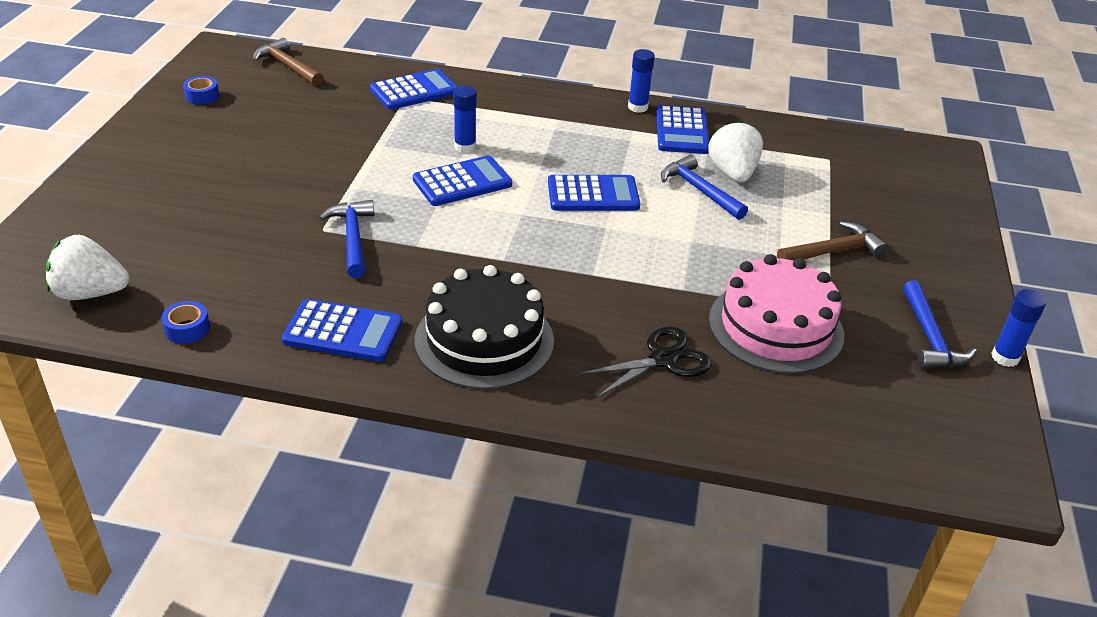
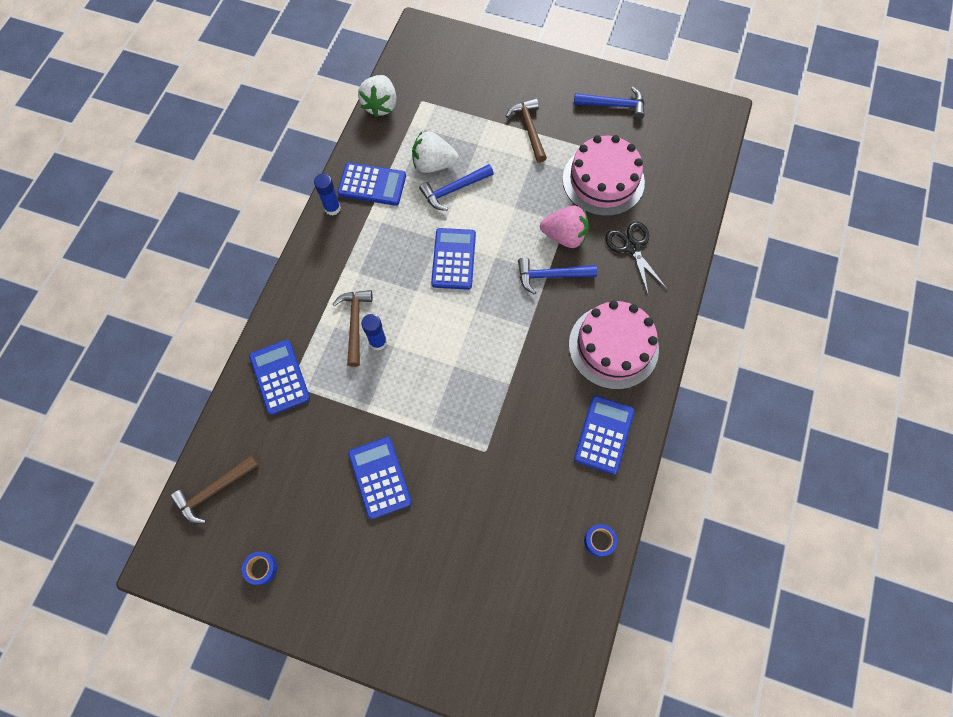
camera: 80 degrees left, 30 degrees up
white strawberry [46,235,129,300] -> white strawberry moved to [358,75,397,117]
blue hammer [319,200,374,278] -> blue hammer moved to [518,258,597,295]
blue calculator [413,156,512,206] -> blue calculator moved to [348,437,412,520]
black cake [415,265,554,389] -> pink cake [569,301,659,390]
blue glue stick [991,289,1046,367] -> none
none -> brown hammer [333,290,373,367]
none -> pink strawberry [540,205,589,248]

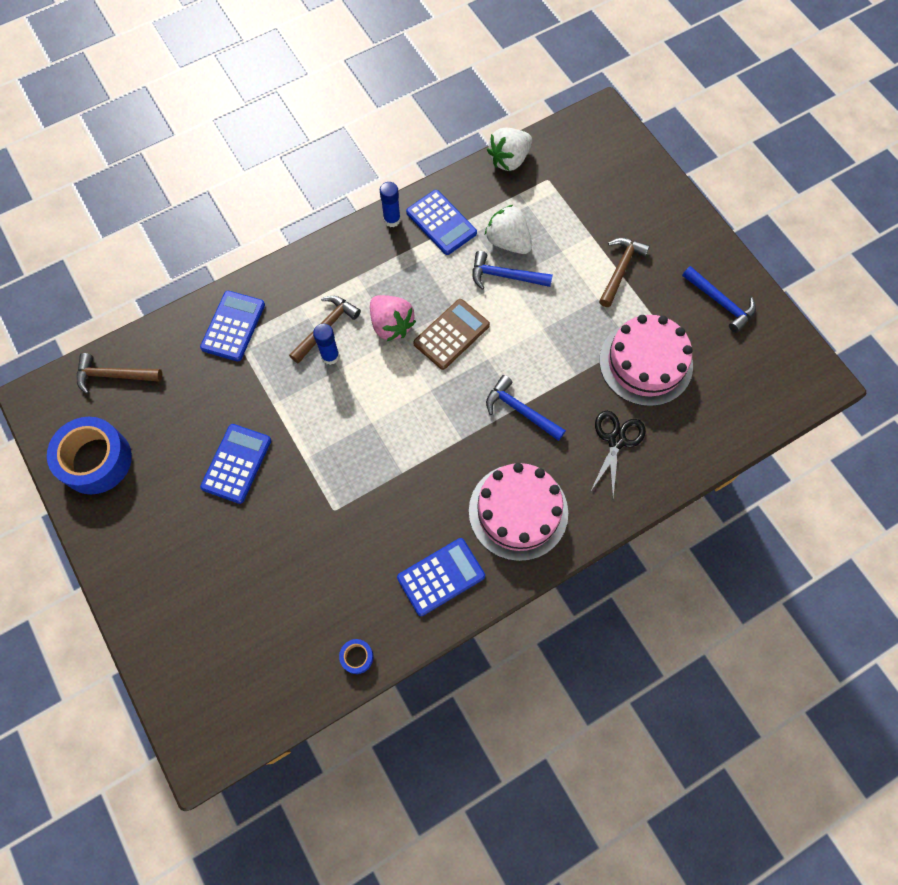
camera: 40 degrees right, 0 degrees up
blue tape [242,552,277,585] -> blue tape [47,417,132,494], size x2.34
blue calculator [431,228,476,290] -> brown calculator [413,299,490,370]
pink strawberry [540,205,589,248] -> pink strawberry moved to [370,295,416,341]

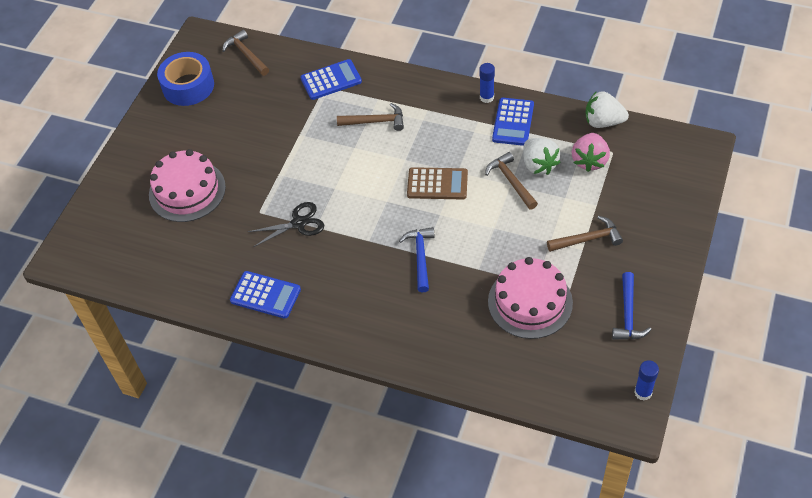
camera: 55 degrees right, 15 degrees down
blue calculator [200,424,271,504] -> none
blue glue stick [313,324,339,365] -> blue glue stick moved to [634,360,659,401]
blue tape [339,639,374,674] -> none
pink strawberry [370,295,416,341] -> pink strawberry moved to [572,133,610,172]
pink cake [469,463,568,561] -> pink cake moved to [149,149,226,222]
blue hammer [472,251,553,290] -> brown hammer [485,152,538,210]
white strawberry [485,205,532,254] -> white strawberry turned 150 degrees clockwise [523,138,560,175]
black scissors [590,411,646,497] -> black scissors moved to [248,202,324,247]

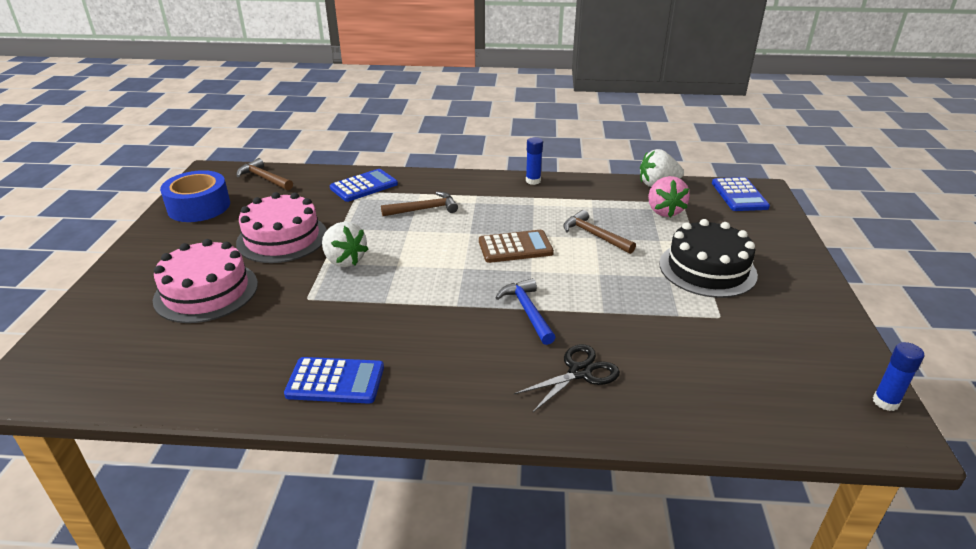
camera: 20 degrees left, 20 degrees down
black scissors [248,202,324,247] -> black scissors moved to [514,344,620,412]
pink cake [488,257,573,339] -> pink cake moved to [236,192,327,263]
blue calculator [492,98,534,146] -> blue calculator moved to [712,177,770,211]
white strawberry [523,138,560,175] -> white strawberry moved to [322,221,368,267]
brown hammer [547,216,623,252] -> black cake [660,219,758,298]
blue hammer [612,272,652,340] -> none

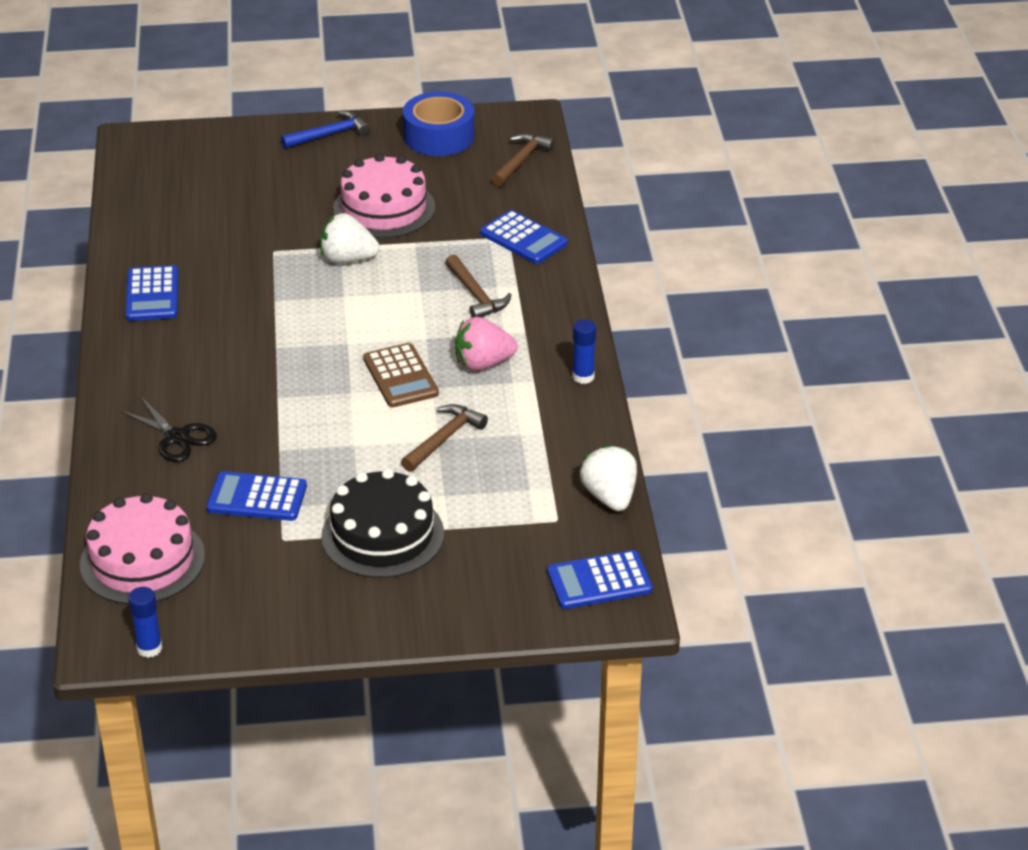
camera: 80 degrees right, 5 degrees up
pink cake [153,239,258,323] -> pink cake moved to [80,493,205,605]
white strawberry [322,221,368,267] -> white strawberry turned 60 degrees clockwise [320,213,380,264]
blue hammer [496,278,556,345] -> blue hammer moved to [281,111,370,148]
pink strawberry [648,176,690,217] -> pink strawberry moved to [455,317,518,371]
none -> blue calculator [206,471,307,521]

